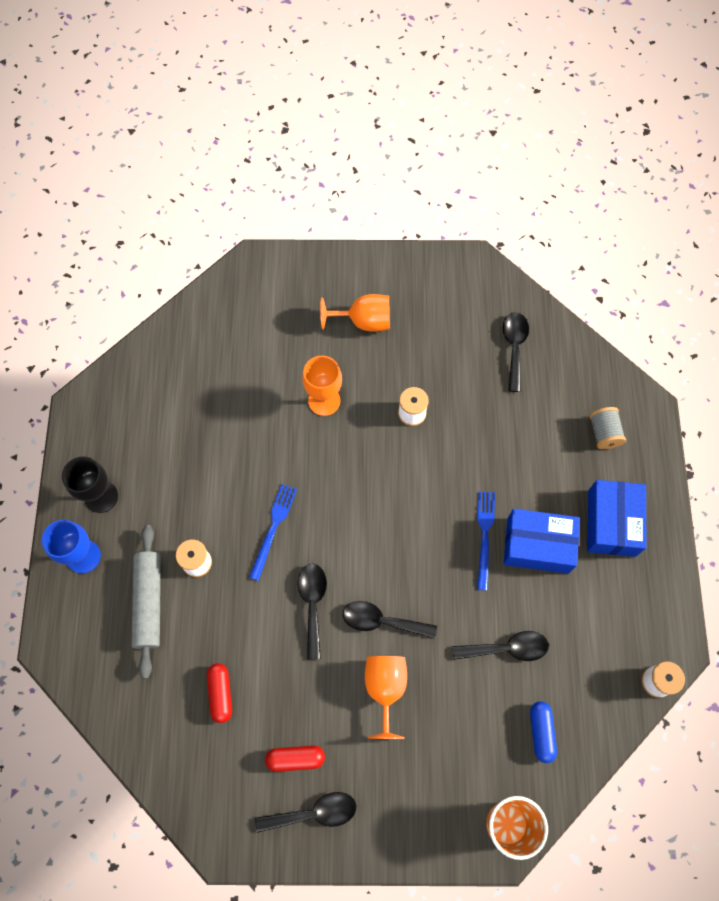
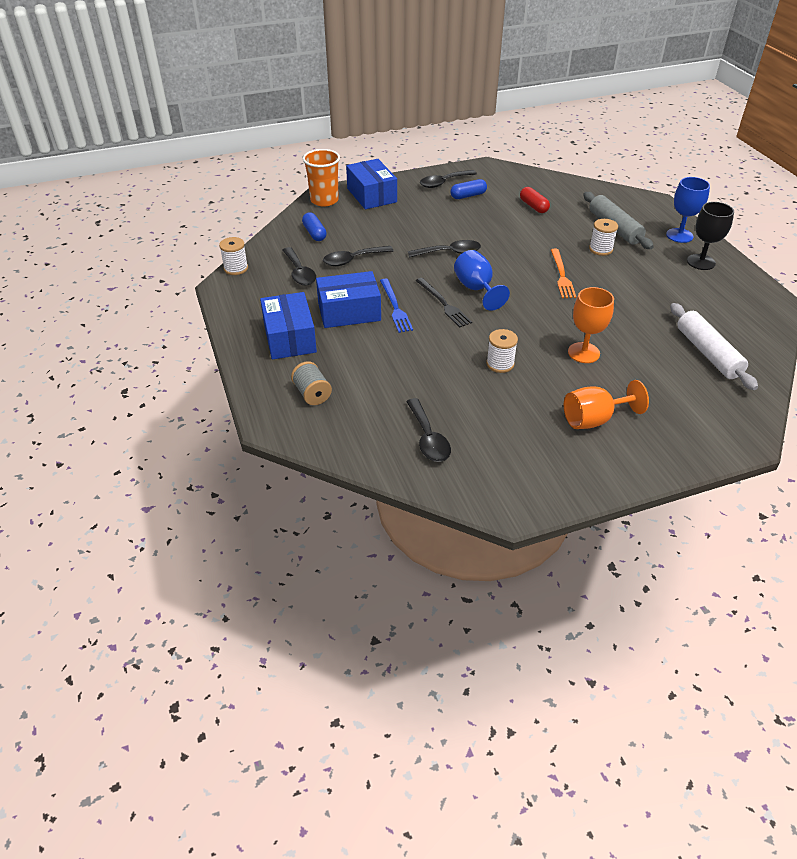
camera: 160 degrees right, 25 degrees down
blue fork [249,484,297,581] -> orange fork [551,249,576,298]
red capsule [265,745,325,772] -> blue capsule [451,179,487,199]
black spoon [298,564,327,659] -> black spoon moved to [282,247,316,285]
orange goblet [365,656,407,739] -> none
none -> blue box [346,159,397,209]
none -> black fork [416,278,472,327]
none -> blue goblet [454,250,510,311]
none -> white rolling pin [670,303,758,390]

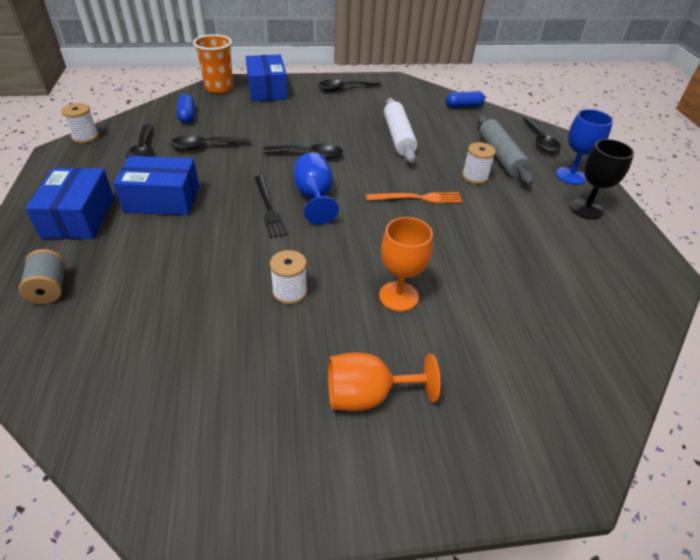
camera: 10 degrees right, 0 degrees up
blue fork [380,279,413,333] -> none
black spoon [406,398,451,462] -> black spoon moved to [524,117,561,153]
blue capsule [451,179,487,199] -> blue capsule moved to [446,91,485,108]
red capsule [520,187,550,213] -> none
orange fork [551,249,576,298] -> orange fork turned 105 degrees counterclockwise [366,192,462,203]
white rolling pin [670,303,758,390] -> white rolling pin moved to [384,98,417,163]

